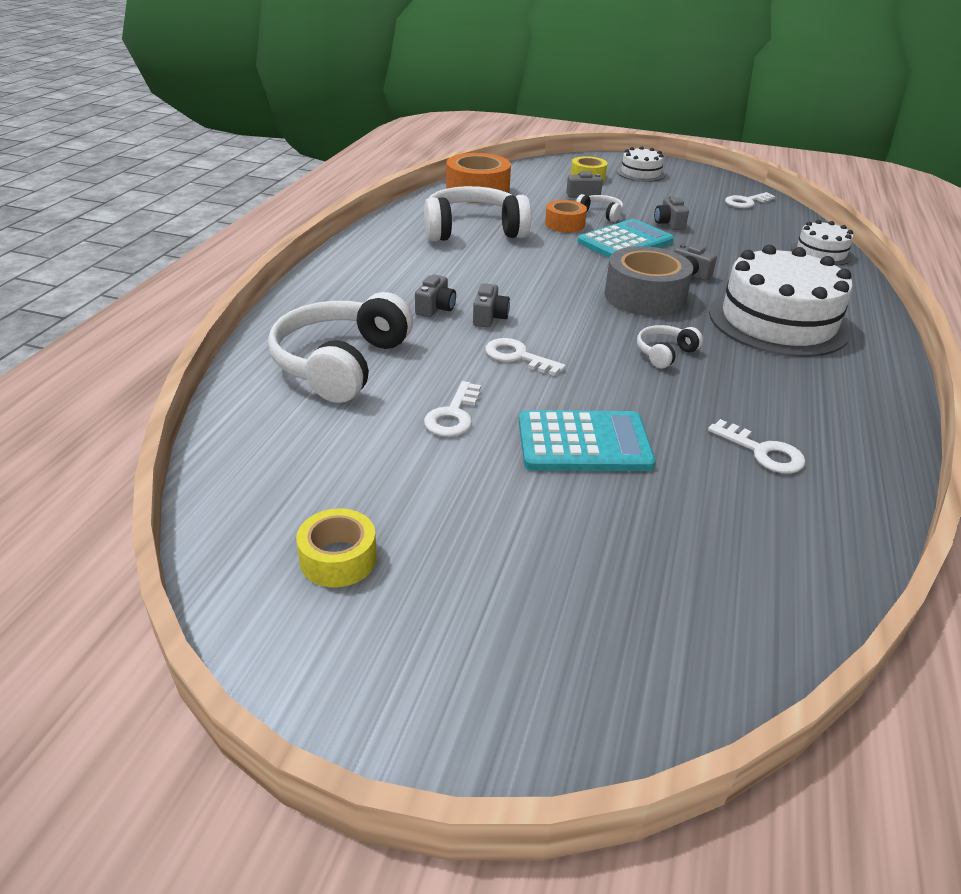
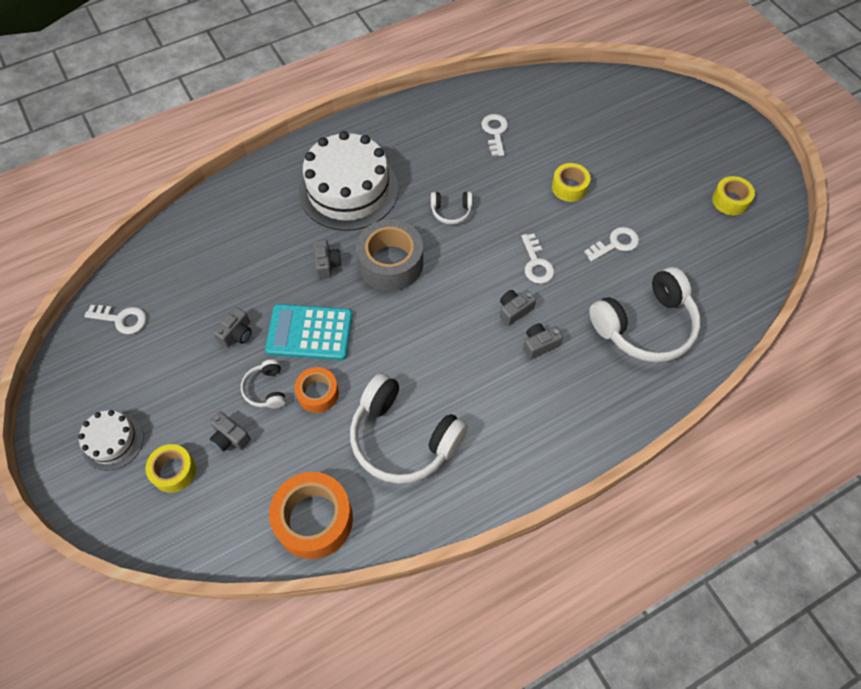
camera: 135 degrees left, 25 degrees up
turquoise calculator [519,410,656,471] -> yellow tape [552,163,591,202]
white cake [791,220,853,266] -> none

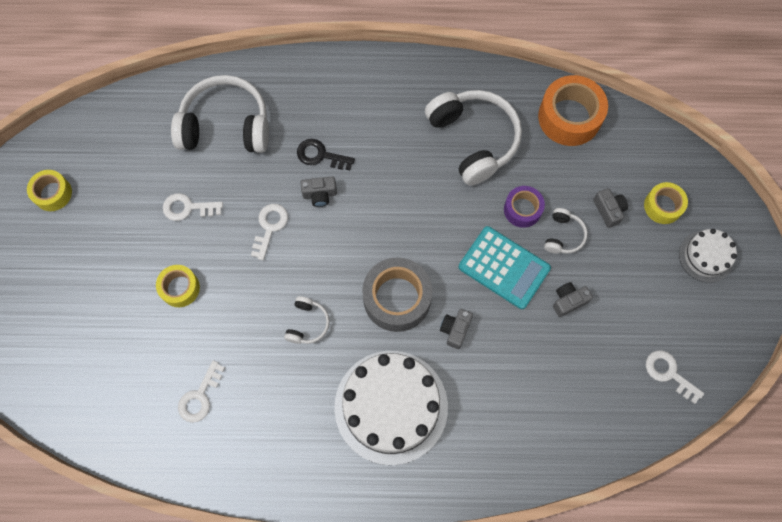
camera: 150 degrees left, 10 degrees up
orange tape [294,367,339,413] -> purple tape [504,186,545,228]
white headphones [431,192,473,225] -> white headphones turned 75 degrees clockwise [284,296,330,344]
grey camera [523,323,563,359] -> black key [297,139,355,170]

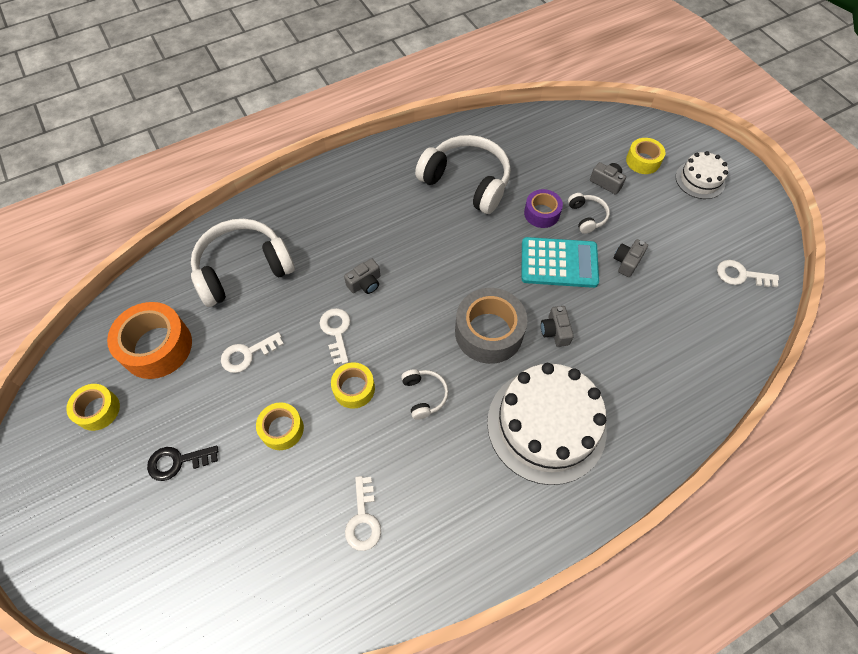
camera: 30 degrees left, 10 degrees down
black key [297,139,355,170] -> black key moved to [147,446,218,481]
orange tape [538,75,608,146] -> orange tape moved to [107,302,192,379]
none -> yellow tape [331,362,375,409]

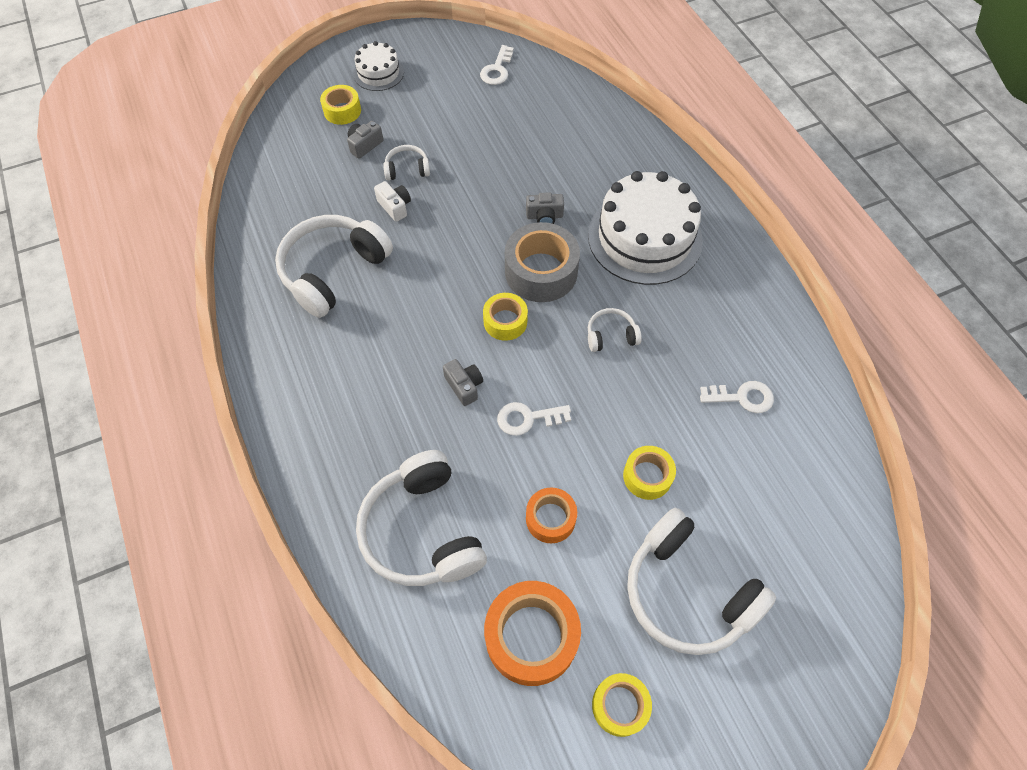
camera: 85 degrees left, 0 degrees up
black key [147,446,218,481] -> white headphones [627,508,776,655]
white key [221,332,284,373] -> orange tape [526,488,577,543]
yellow tape [331,362,375,409] -> yellow tape moved to [483,293,528,341]
turquoise calculator [521,237,599,288] -> none
purple tape [524,189,563,228] -> white camera [374,181,411,222]
grey camera [614,239,648,277] -> none

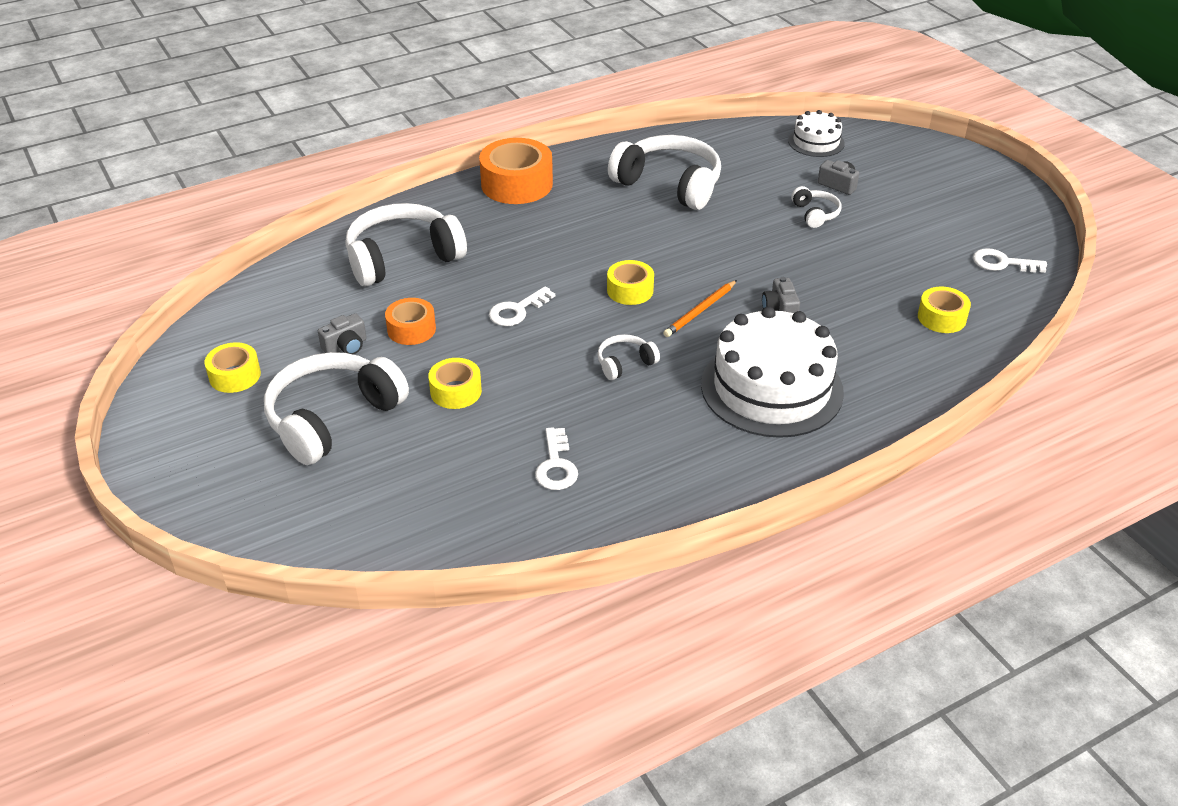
camera: 85 degrees right, 20 degrees down
yellow tape [320,85,361,125] -> yellow tape moved to [918,287,971,333]
white cake [353,41,404,91] -> white cake moved to [788,110,845,157]
white camera [374,181,411,222] -> none
grey camera [443,359,483,406] -> grey camera moved to [318,313,367,355]
orange tape [484,581,581,686] -> orange tape moved to [479,138,553,204]
white key [497,402,571,436] -> white key turned 120 degrees counterclockwise [489,286,555,326]
grey tape [505,222,580,302] -> orange pencil [663,280,737,337]
white headphones [588,308,642,352] -> white headphones turned 105 degrees counterclockwise [597,334,660,380]

